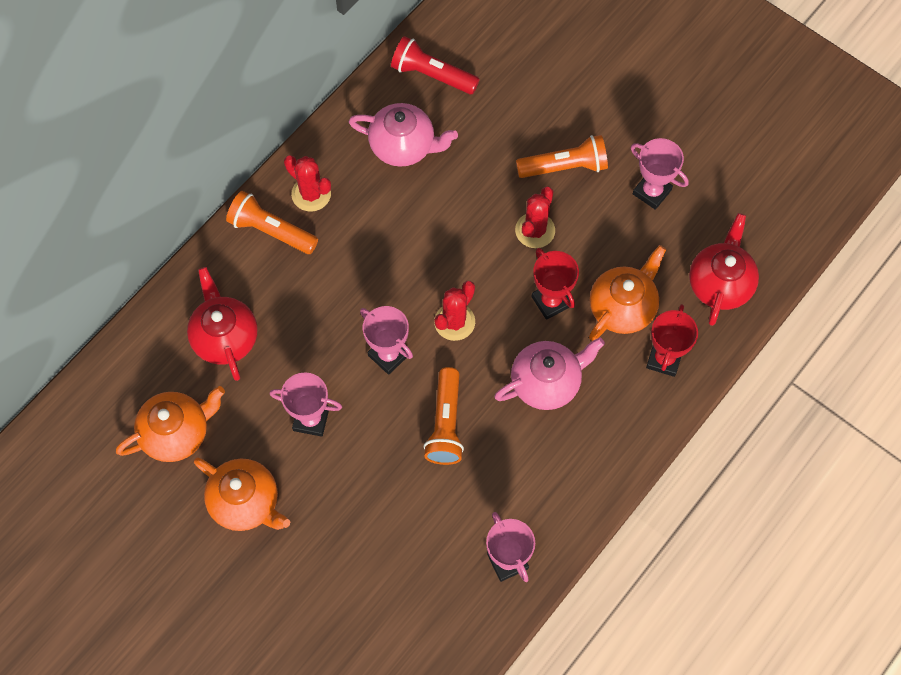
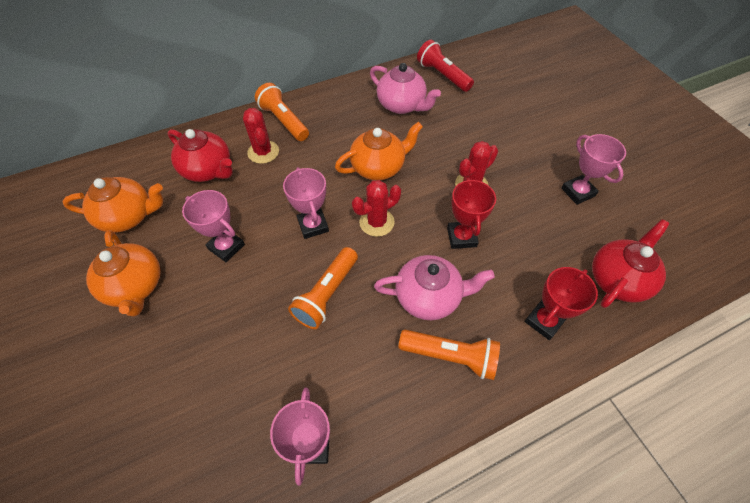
camera: 25 degrees right, 10 degrees down
red teapot [187,267,258,381] -> red teapot turned 120 degrees clockwise [167,129,233,182]
red cactus [284,155,331,212] -> red cactus moved to [243,108,279,164]
orange flashlight [516,135,608,178] -> orange flashlight moved to [399,329,500,380]
orange teapot [589,245,666,341] -> orange teapot moved to [335,122,423,180]

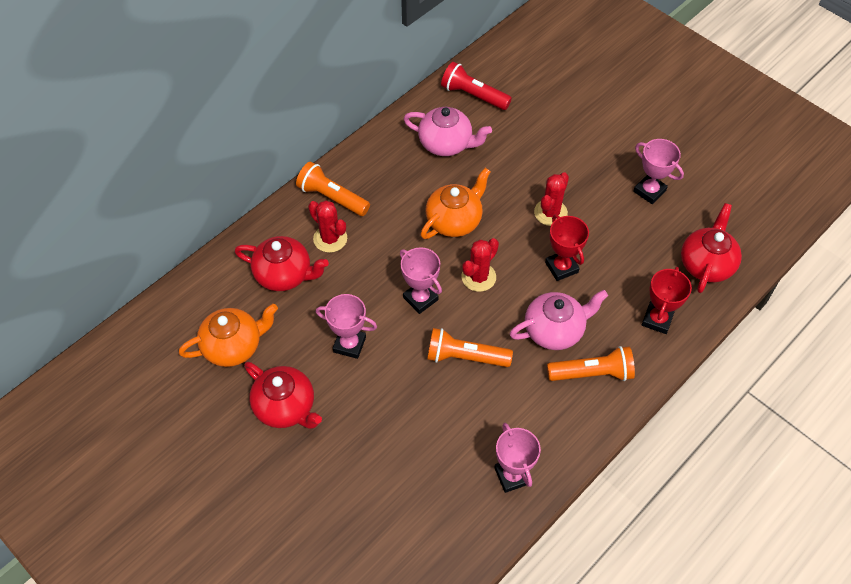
camera: 20 degrees left, 0 degrees up
orange teapot [86,230,161,317] -> red teapot [244,362,322,429]
orange flashlight [288,247,358,329] -> orange flashlight turned 90 degrees clockwise [427,328,513,367]

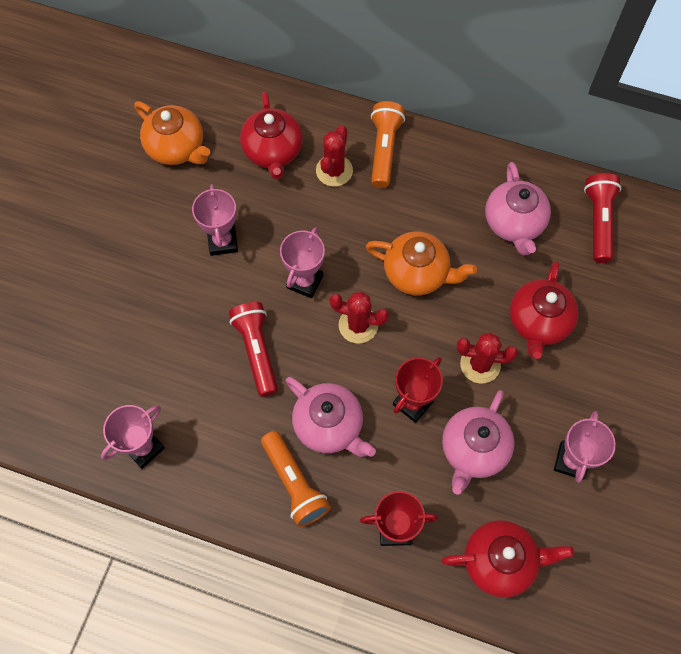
camera: 65 degrees right, 10 degrees up
red teapot [244,362,322,429] -> red teapot moved to [510,261,579,359]
orange flashlight [427,328,513,367] -> red flashlight [229,302,278,397]
none -> pink teapot [442,390,515,495]

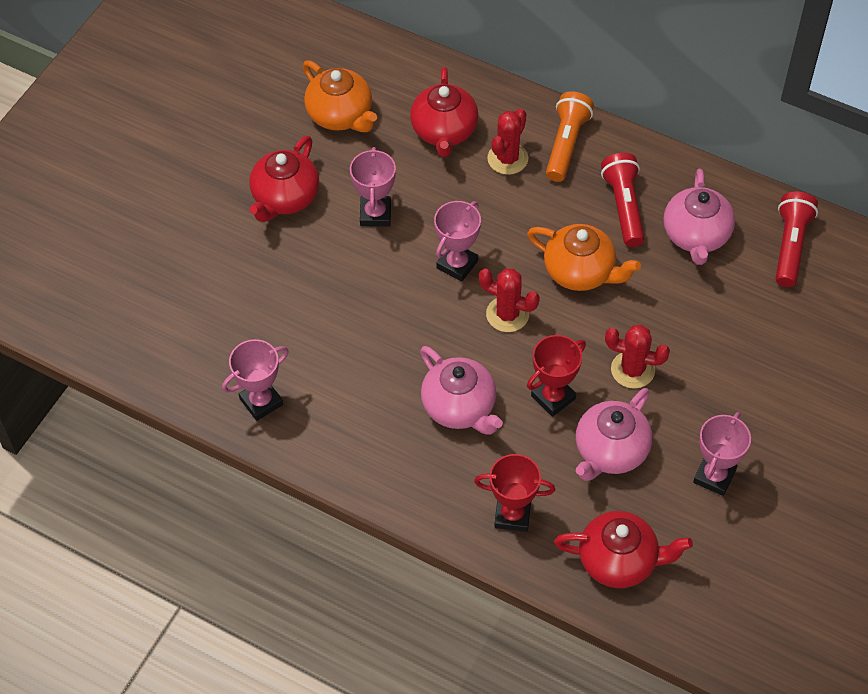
camera: 10 degrees right, 10 degrees down
red flashlight [229,302,278,397] -> red flashlight moved to [601,153,645,247]
orange flashlight [261,431,331,527] -> none
red teapot [510,261,579,359] -> red teapot moved to [249,136,319,222]

